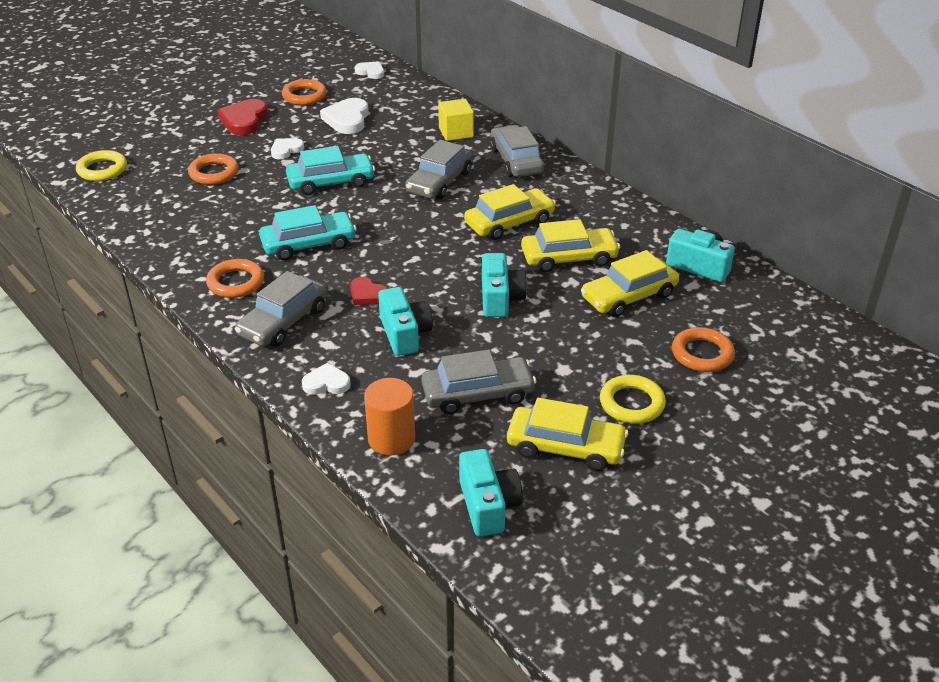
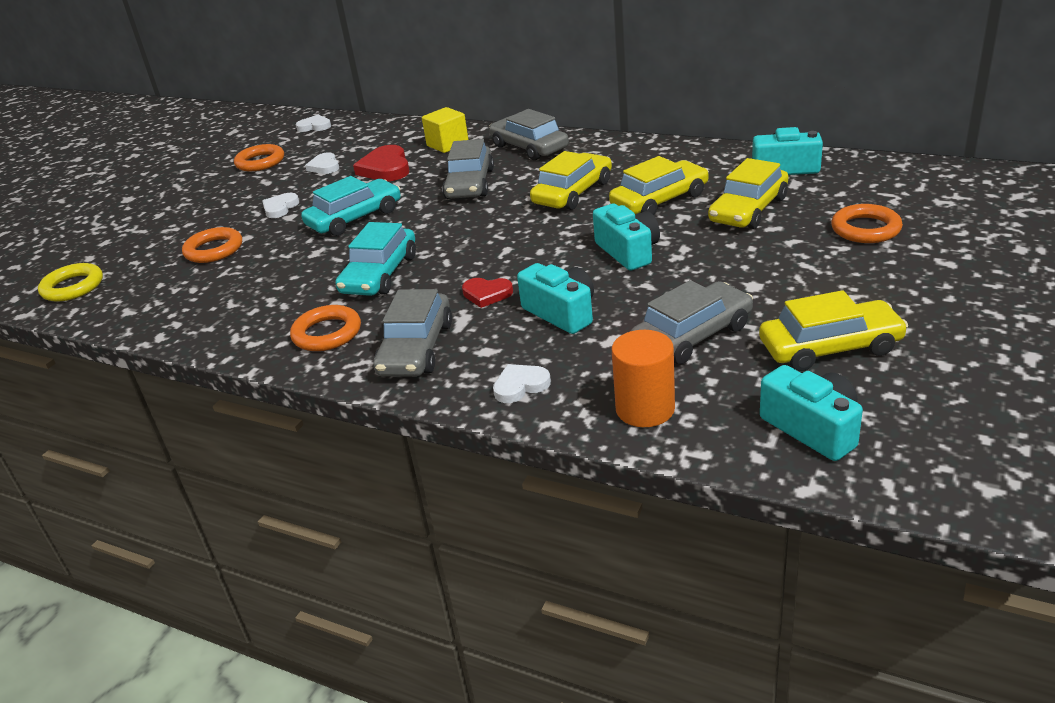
camera: 20 degrees left, 5 degrees down
red heart [217,99,268,135] -> red heart moved to [353,145,410,181]
turquoise car [259,205,357,260] -> turquoise car turned 150 degrees clockwise [336,222,416,296]
white heart [320,98,369,134] -> white heart [305,152,339,174], size x0.61
yellow ring [600,375,666,424] -> none

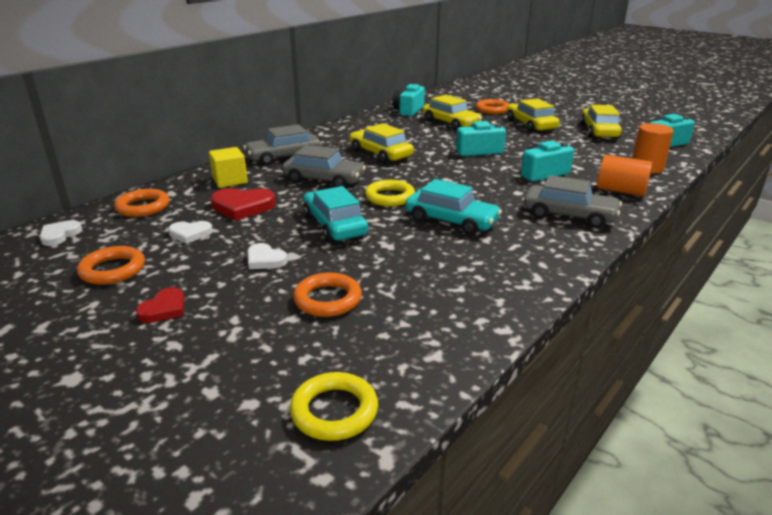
camera: 80 degrees left, 5 degrees down
orange ring [290,305,361,351] -> orange ring moved to [114,189,170,217]
red heart [462,278,513,308] -> red heart moved to [136,287,185,323]
white heart [493,364,551,403] -> orange cylinder [597,155,653,196]
yellow car [609,156,709,215] -> yellow car moved to [507,98,560,132]
grey car [631,280,753,364] -> none
none -> yellow ring [365,180,415,206]

